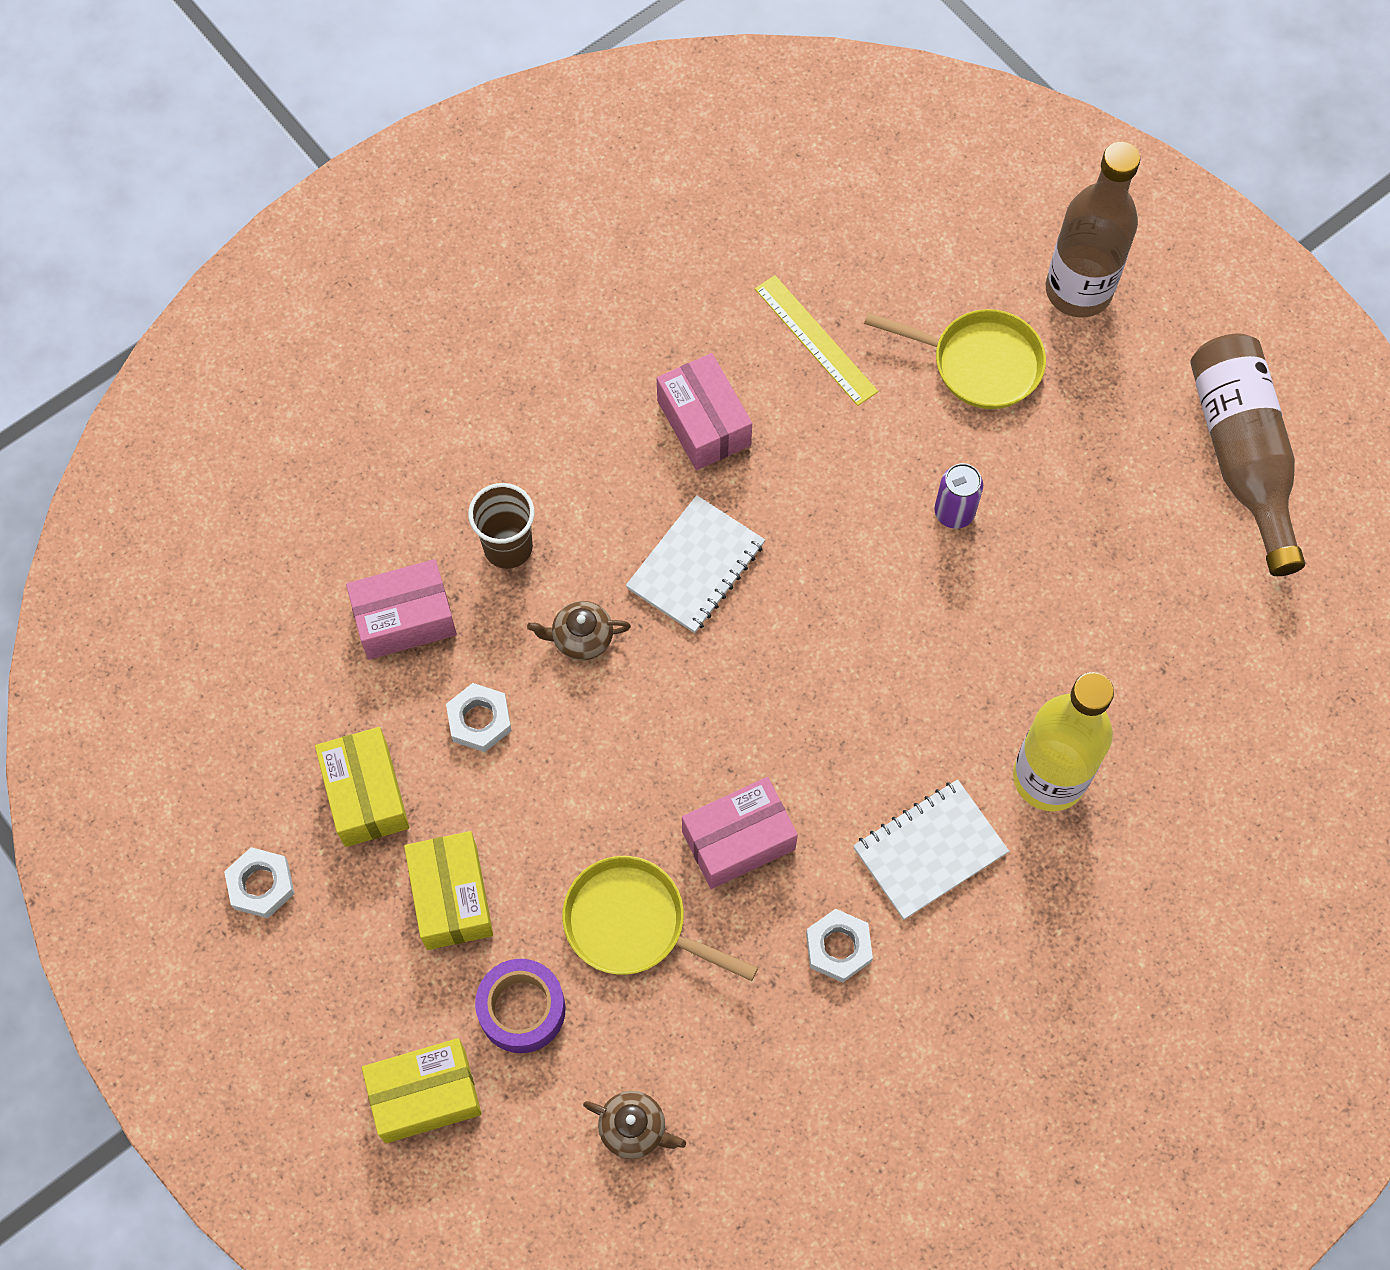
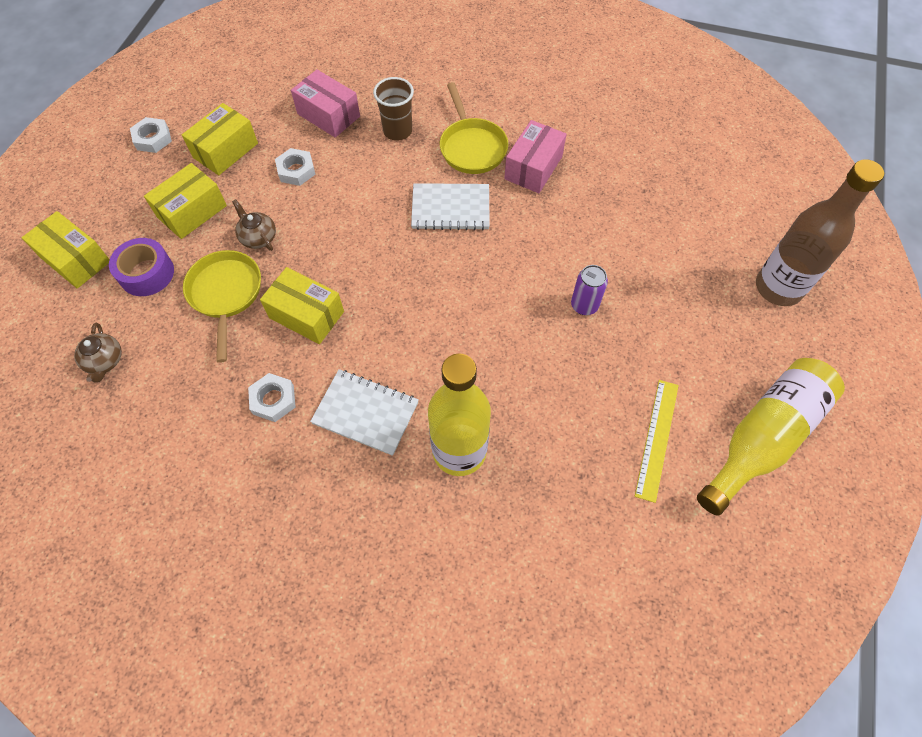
camera: 55 degrees right, 5 degrees down
brown teapot [527,601,631,660] -> brown teapot moved to [232,199,276,251]
pink box [682,777,798,889] -> yellow box [260,267,344,344]
yellow ruler [755,275,878,406] -> yellow ruler moved to [635,380,679,503]
yellow pan [864,309,1046,409] -> yellow pan moved to [440,82,508,174]
brown bottle [1190,333,1305,576] -> yellow bottle [697,358,845,516]

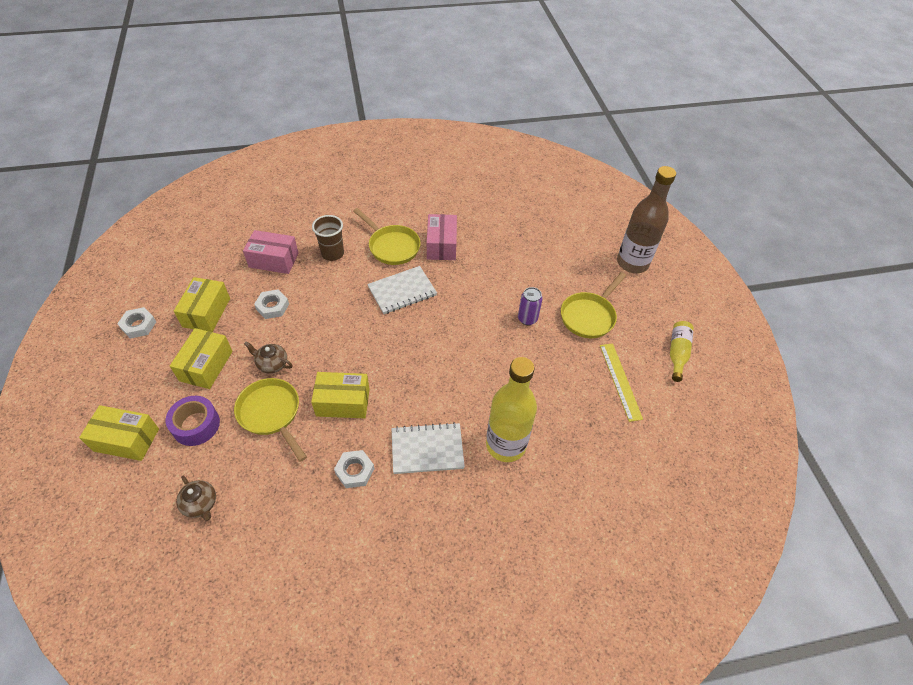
camera: 30 degrees left, 10 degrees down
yellow bottle [697,358,845,516] -> yellow bottle [670,321,694,382], size x0.53
none -> yellow pan [561,272,626,338]

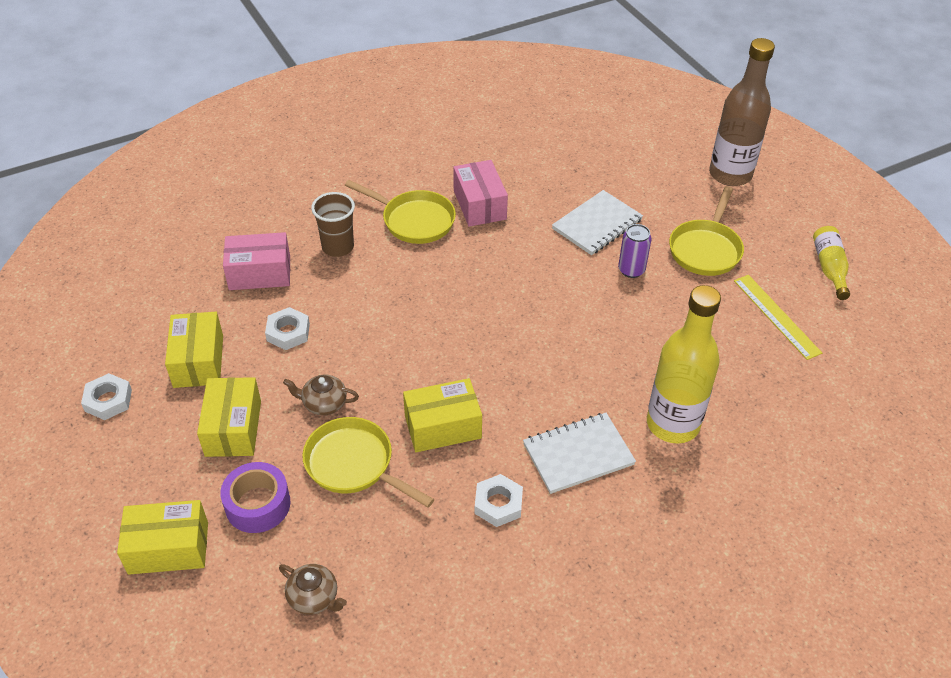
camera: 15 degrees left, 5 degrees down
white notebook [367,266,437,314] -> white notebook moved to [552,190,643,255]

